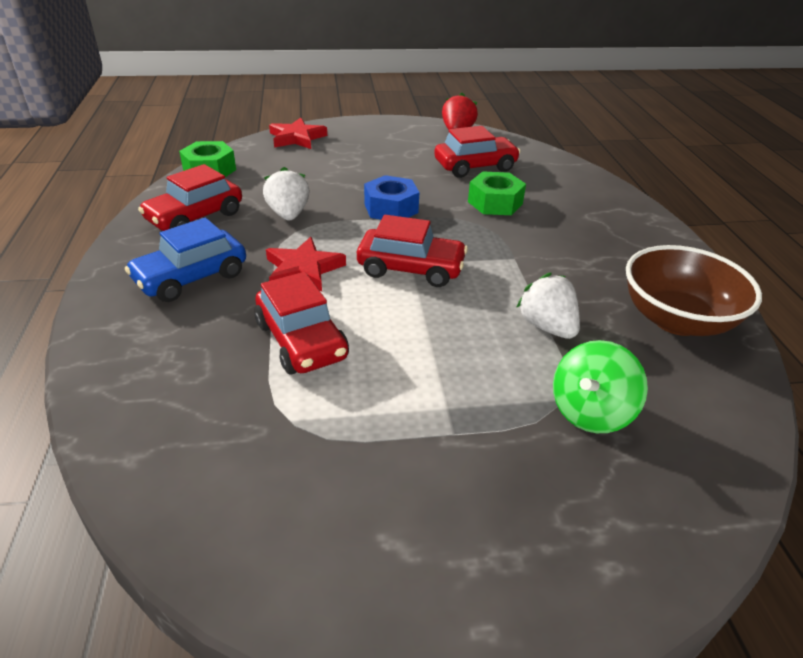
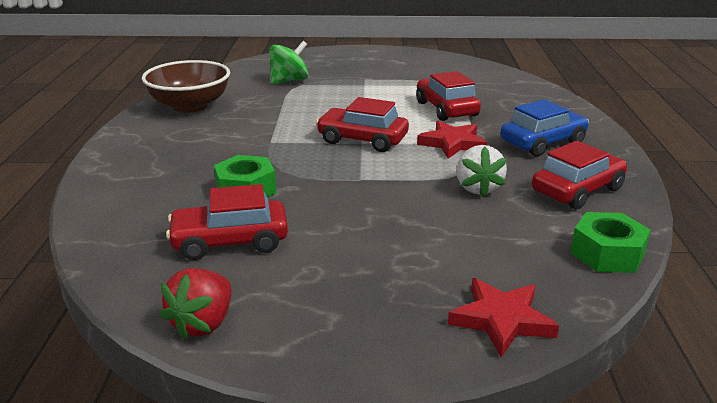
camera: 170 degrees left, 10 degrees down
blue nut [364,175,419,220] -> none
white strawberry [516,272,580,339] -> none

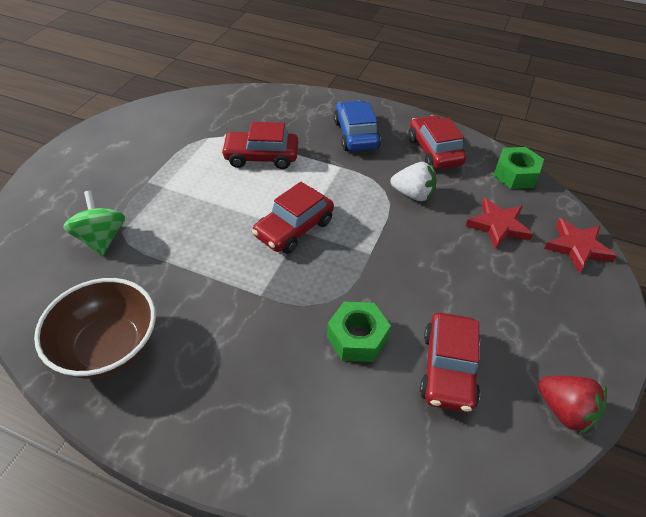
camera: 70 degrees left, 20 degrees up
red star [417,121,487,159] -> red star moved to [466,198,533,250]

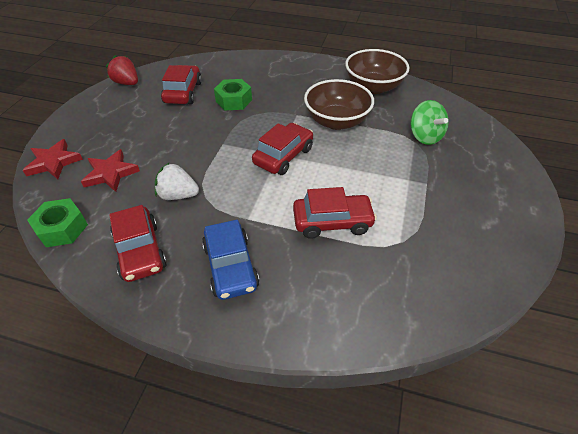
camera: 175 degrees right, 0 degrees up
none -> brown bowl [304,79,374,130]

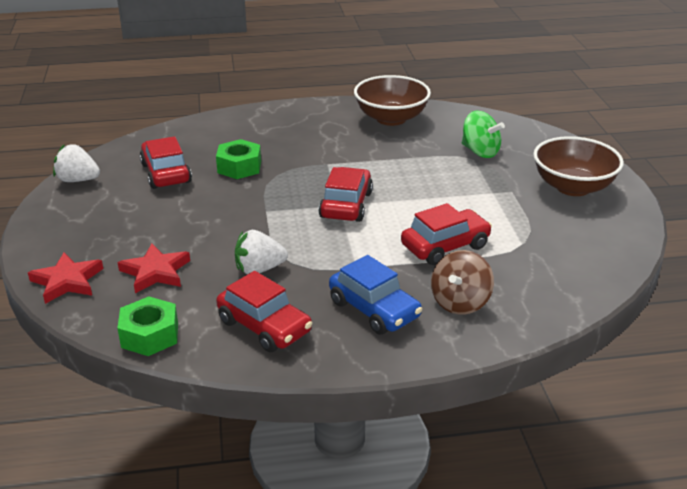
camera: 25 degrees left, 15 degrees down
red strawberry [106,55,138,85] -> white strawberry [53,144,100,182]
brown bowl [304,79,374,130] -> brown bowl moved to [533,136,624,196]
none -> brown spinning top [431,250,494,315]

